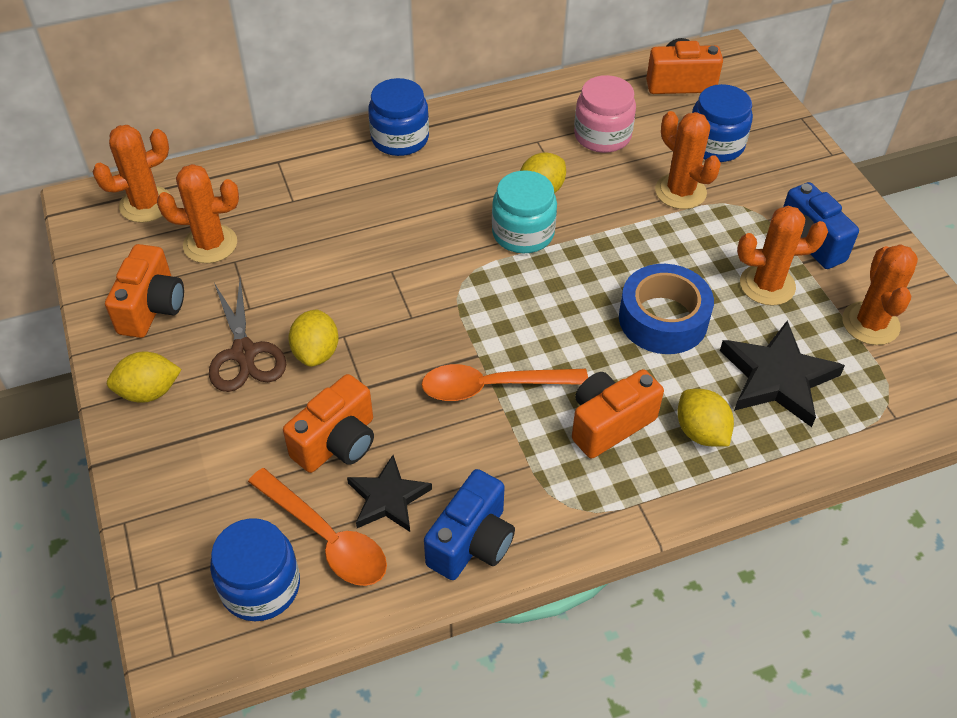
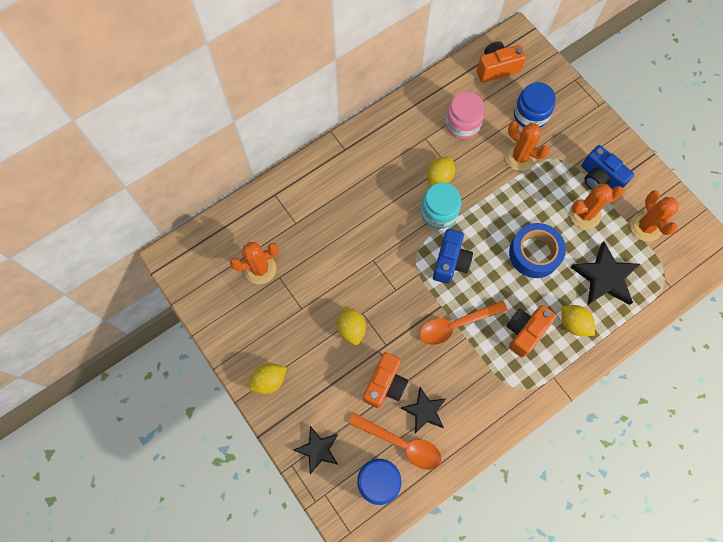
camera: 15 degrees left, 20 degrees up
orange cactus [93,125,171,223] -> none
orange camera [105,244,184,338] -> none
brown scissors [209,277,286,392] -> none
blue jar [368,78,429,156] -> none
blue camera [424,469,515,580] -> blue camera moved to [433,229,473,284]
none -> black star [294,426,338,475]

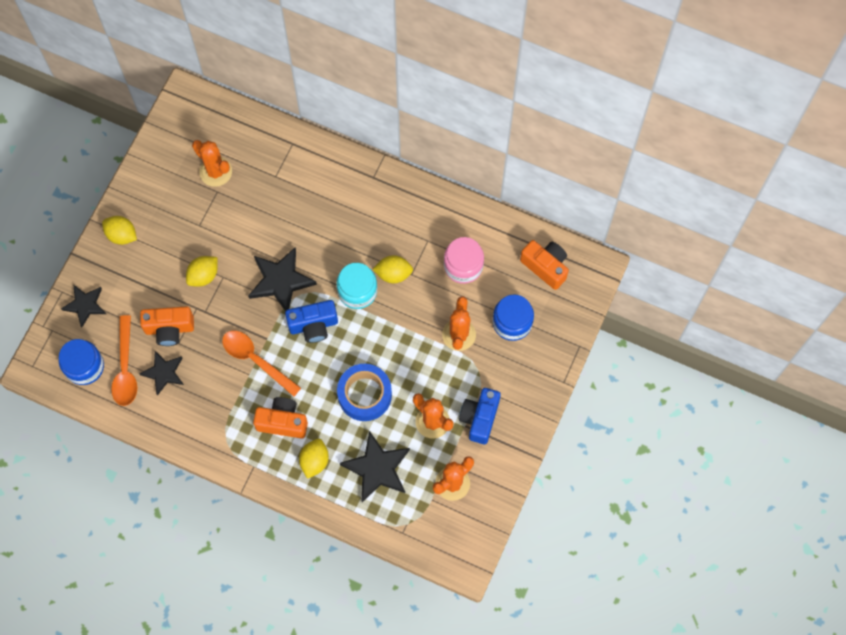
camera: 60 degrees right, 0 degrees up
none -> black star [248,247,317,311]

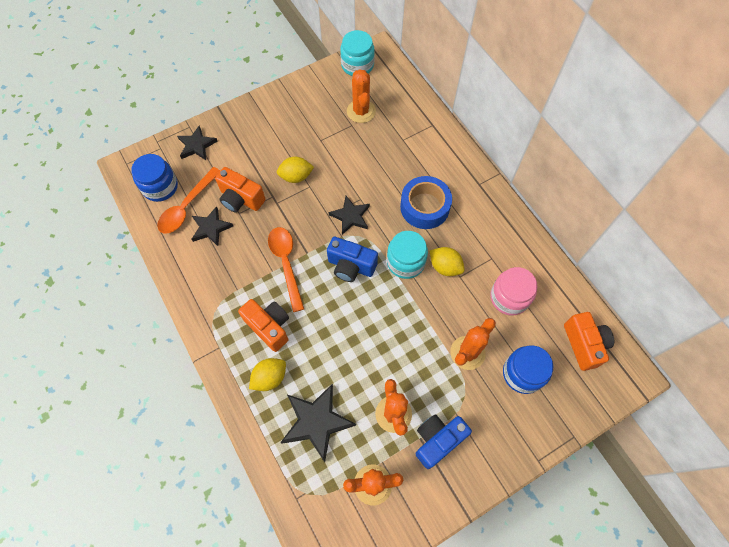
camera: 35 degrees right, 5 degrees down
yellow lemon [102,216,137,245] -> none
black star [248,247,317,311] -> black star [329,196,370,235], size x0.65
blue tape [337,364,392,421] -> blue tape moved to [400,176,452,229]
none -> turquoise jar [340,30,375,76]

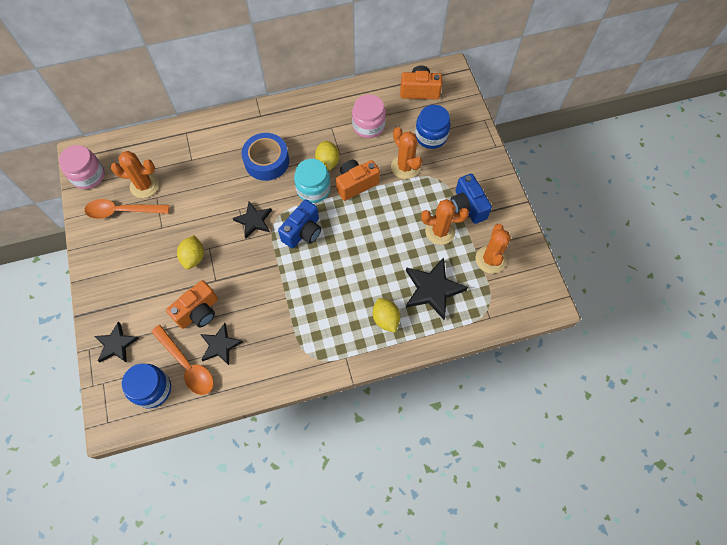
camera: 75 degrees left, 0 degrees up
orange camera [238,299,289,352] -> orange camera moved to [336,160,380,201]
orange spoon [268,227,304,312] -> orange spoon moved to [84,199,170,219]
turquoise jar [340,30,375,76] -> pink jar [59,145,105,189]
yellow lemon [430,247,465,276] -> yellow lemon turned 60 degrees counterclockwise [315,141,339,170]

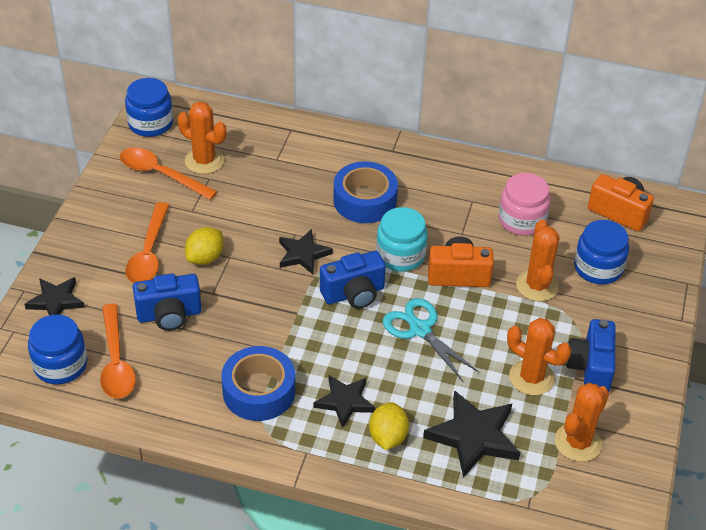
camera: 30 degrees right, 20 degrees down
pink jar [59,145,105,189] -> blue jar [125,78,173,137]
orange camera [166,280,218,329] -> blue camera [133,274,202,331]
black star [200,323,243,365] -> black star moved to [314,375,376,428]
yellow lemon [315,141,339,170] -> none
none -> orange spoon [125,202,169,283]
none -> blue tape [221,346,295,421]
none -> turquoise scissors [383,298,479,382]

